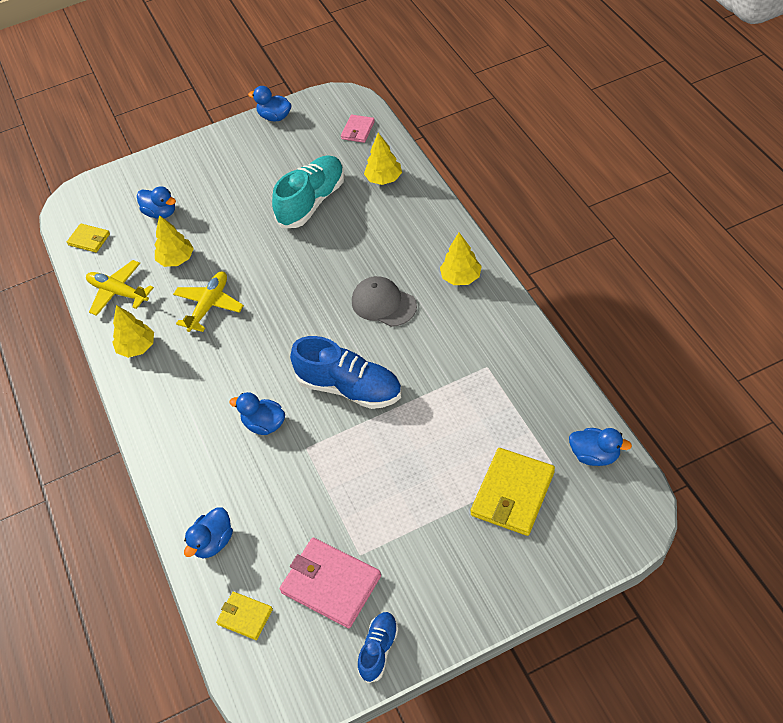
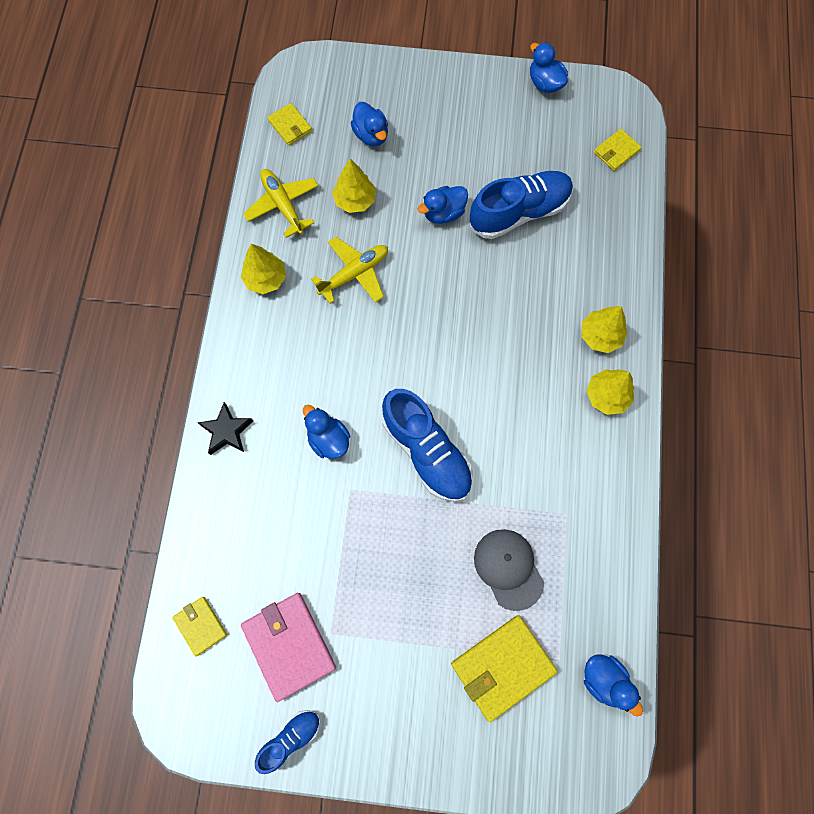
camera: 25 degrees right, 20 degrees up
blue duck [184,507,233,558] -> blue duck moved to [418,186,468,224]
turquoise shoe [272,155,345,228] -> blue shoe [470,171,573,239]
pink wallet [341,115,375,143] -> yellow wallet [594,129,642,171]
grey cap [352,276,417,327] -> grey cap moved to [474,529,544,611]
yellow tree [364,133,402,185] -> yellow tree moved to [582,306,628,353]
none -> black star [198,402,253,455]

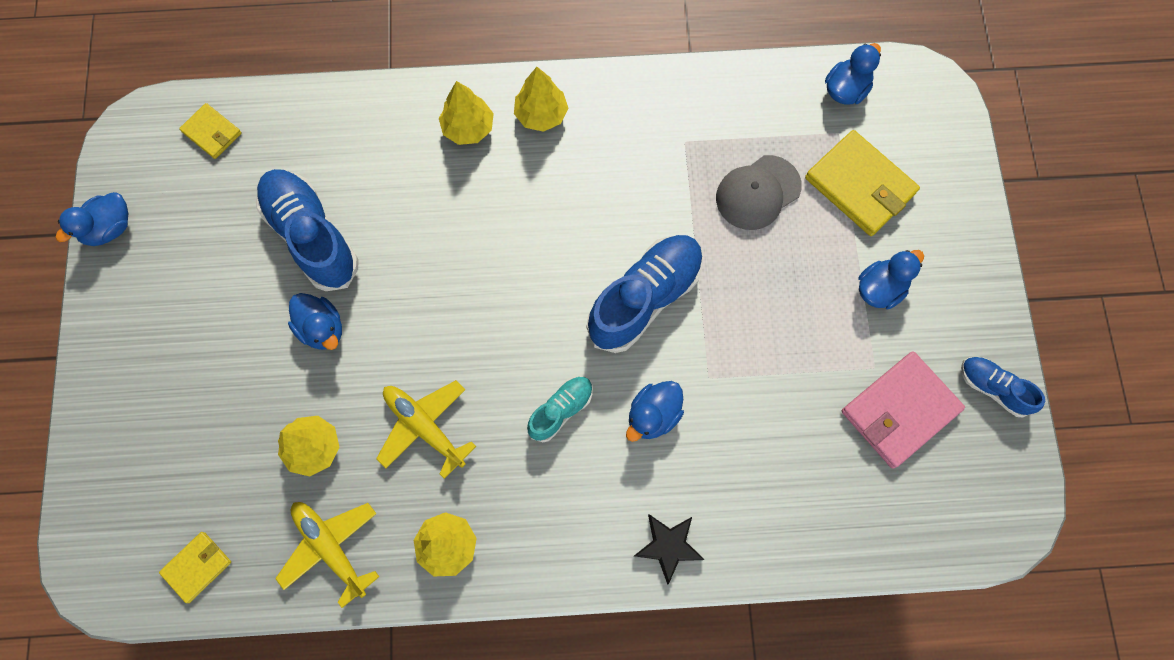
camera: 100 degrees left, 0 degrees up
yellow wallet [173,597,227,656] -> none
yellow plane [243,169,318,238] -> yellow plane turned 90 degrees clockwise [275,502,379,608]
blue duck [351,102,388,146] -> blue duck moved to [858,250,924,309]
none -> turquoise shoe [527,377,593,442]

